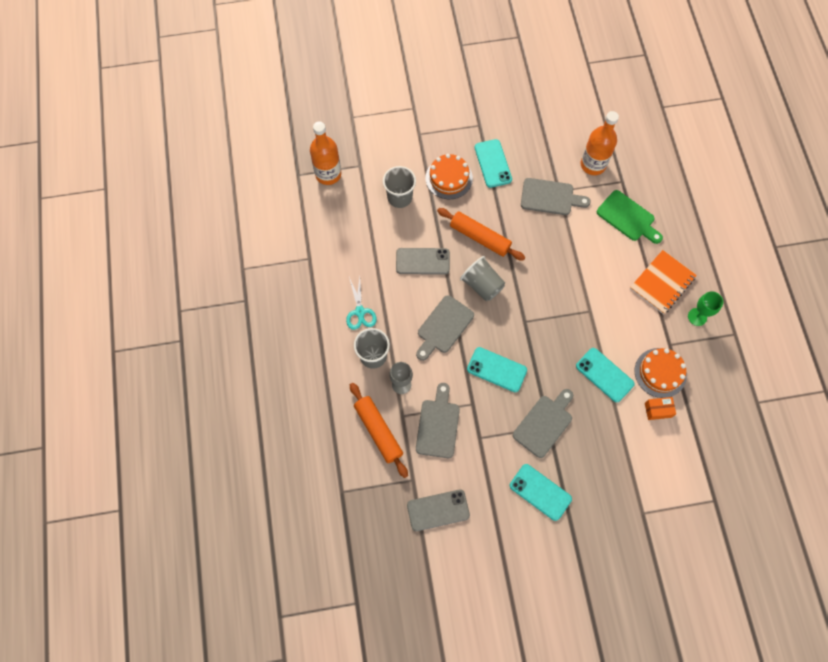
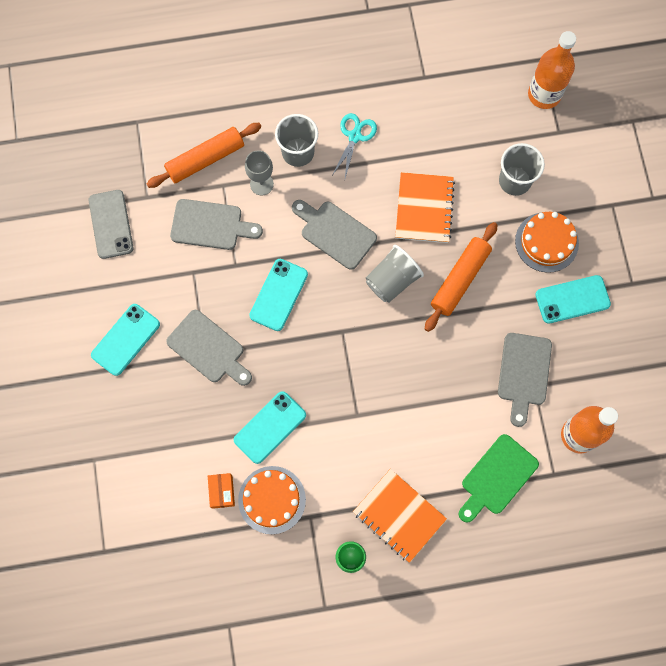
camera: 90 degrees right, 5 degrees up
turquoise scissors [346,277,377,330] -> turquoise scissors turned 120 degrees clockwise [332,113,377,178]
grey phone [396,248,450,275] -> orange notebook [395,172,455,243]

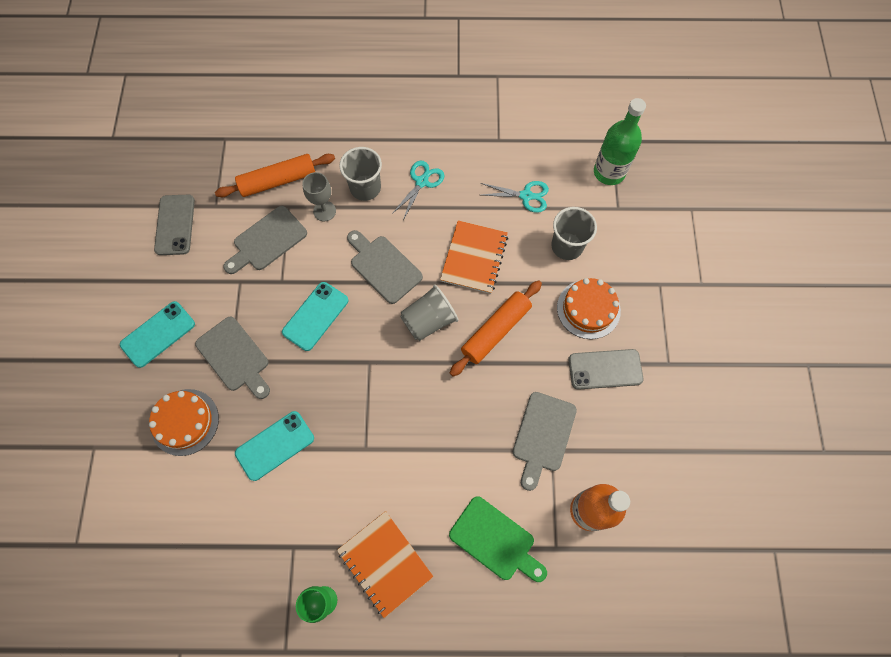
camera: 10 degrees right, 5 degrees down
grey cutting board [170,199,263,250] -> grey cutting board turned 120 degrees clockwise [223,206,307,274]
orange box [208,473,235,509] -> none
orange cake [238,466,306,534] -> orange cake moved to [149,389,219,456]
green cutting board [459,434,539,523] -> green cutting board turned 105 degrees counterclockwise [449,496,547,582]
orange bottle [528,31,576,109] -> green bottle [594,98,646,185]
turquoise phone [535,275,611,324] -> grey phone [568,349,644,390]
none -> turquoise scissors [481,181,549,213]

